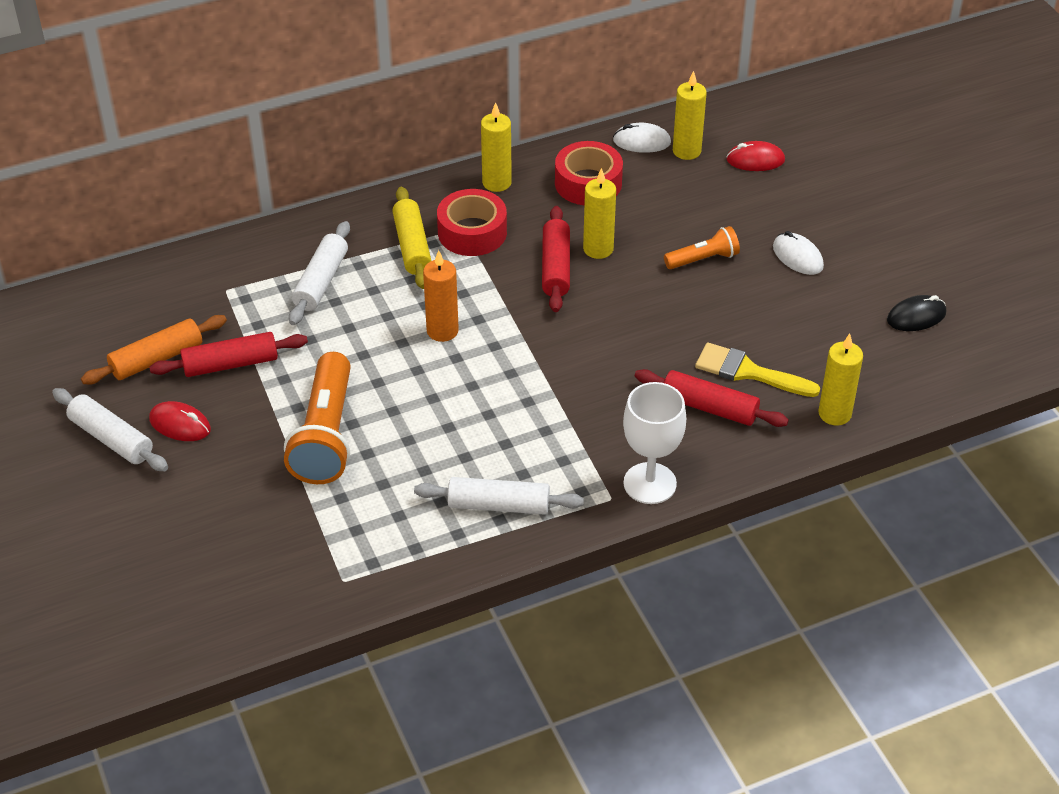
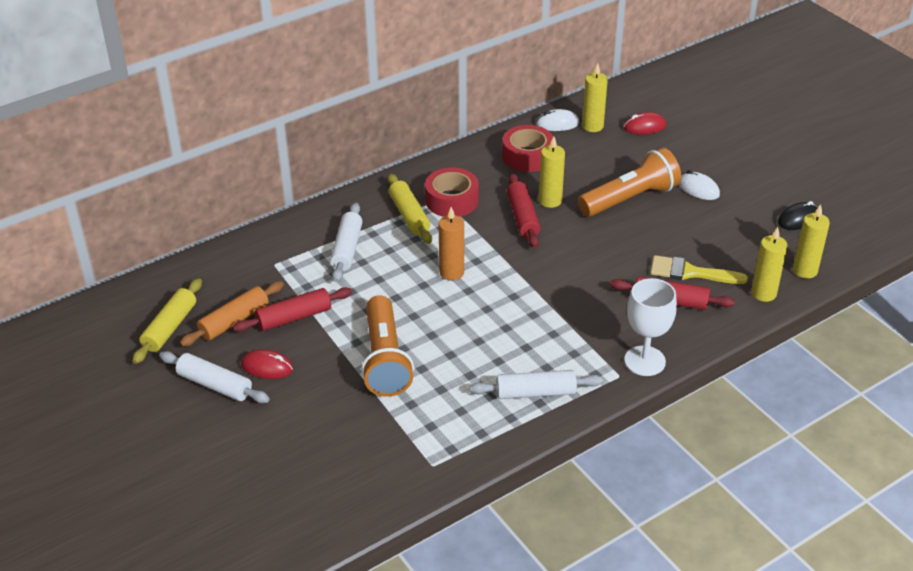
camera: 10 degrees left, 5 degrees down
yellow candle [481,102,512,192] -> yellow candle moved to [793,204,830,279]
orange flashlight [664,226,740,269] -> orange flashlight [578,147,681,217], size x1.86
none -> yellow rolling pin [132,278,202,364]

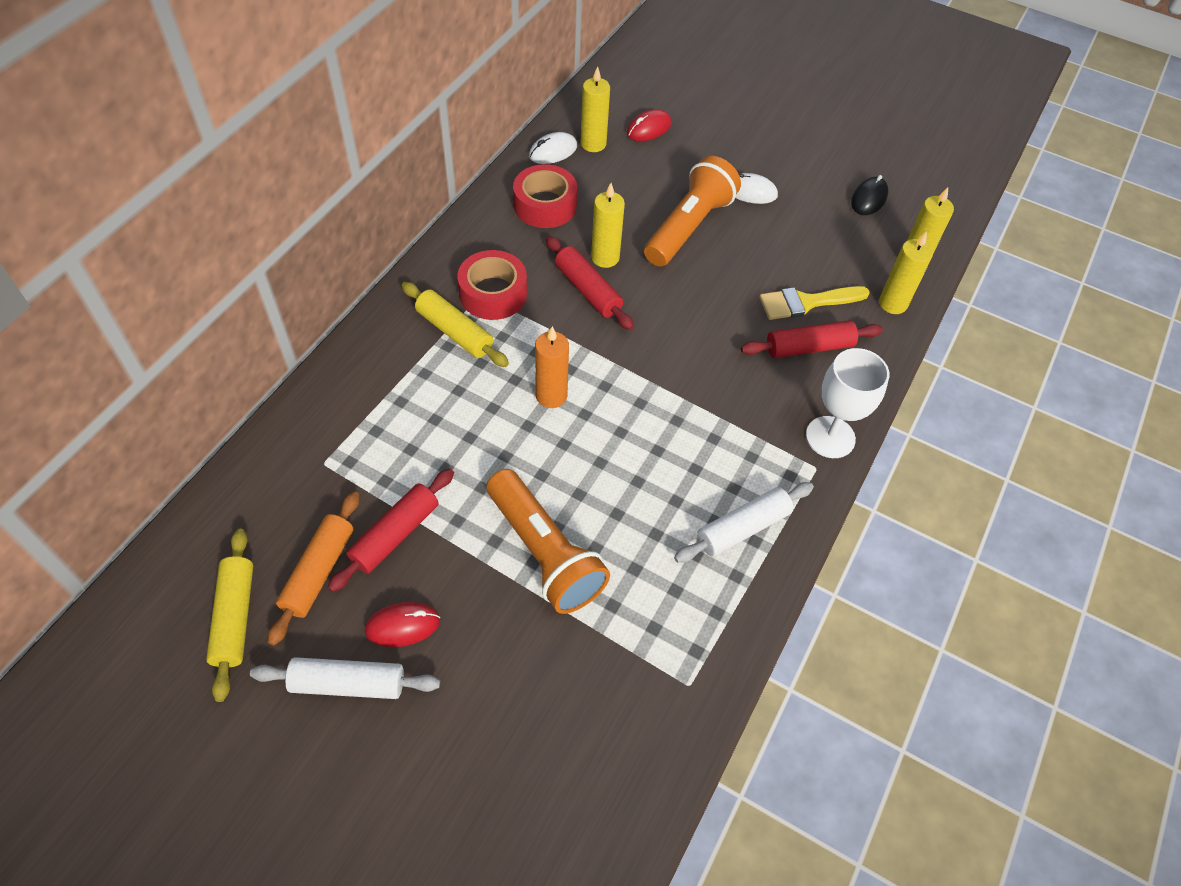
camera: 30 degrees left, 15 degrees up
white rolling pin [330,203,362,282] -> none

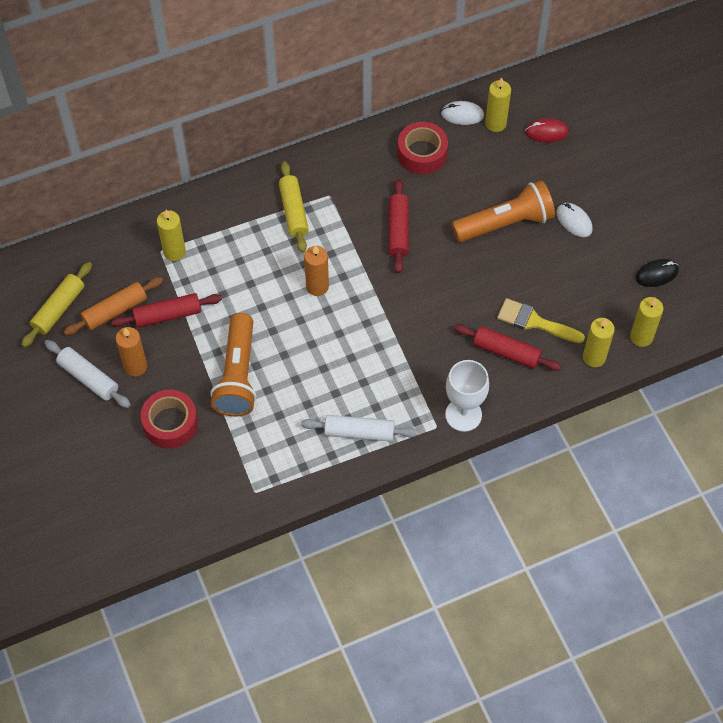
camera: 40 degrees right, 5 degrees up
red mouse [365,602,440,647] -> orange candle [116,327,147,377]
red tape [458,250,527,320] -> red tape moved to [141,390,198,449]
yellow candle [591,183,625,268] -> yellow candle moved to [157,210,186,261]

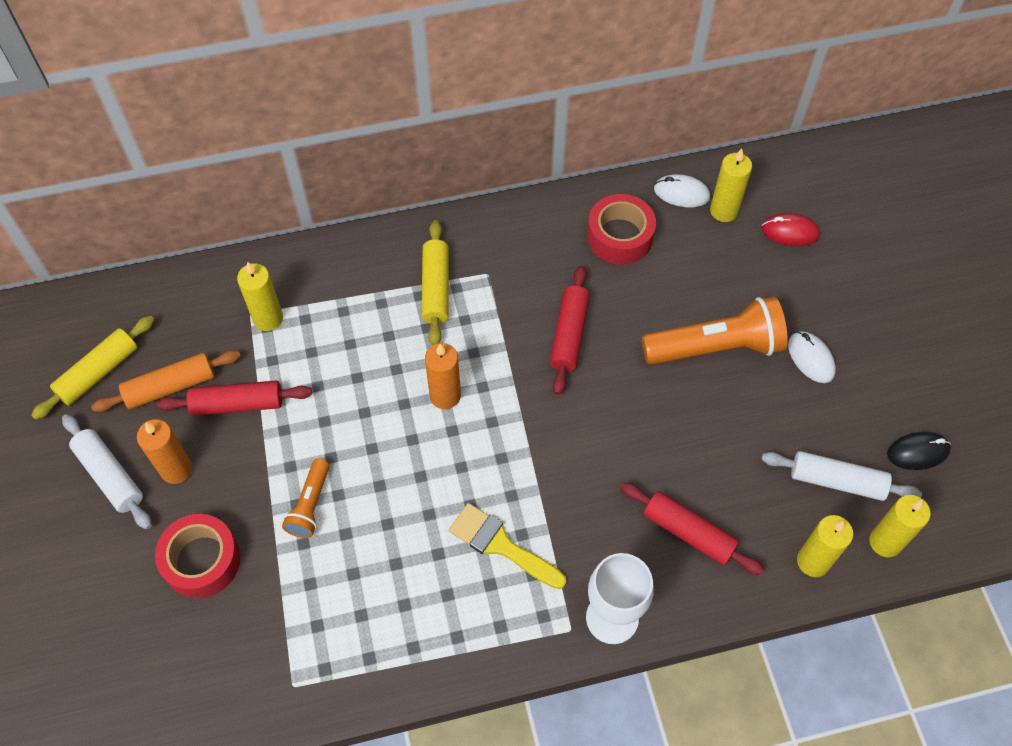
camera: 10 degrees right, 0 degrees up
orange flashlight [210,313,257,417] -> orange flashlight [282,459,330,538], size x0.54
white rolling pin [301,415,418,442] -> white rolling pin moved to [761,451,922,501]
yellow brush [497,298,585,343] -> yellow brush moved to [449,503,567,589]

